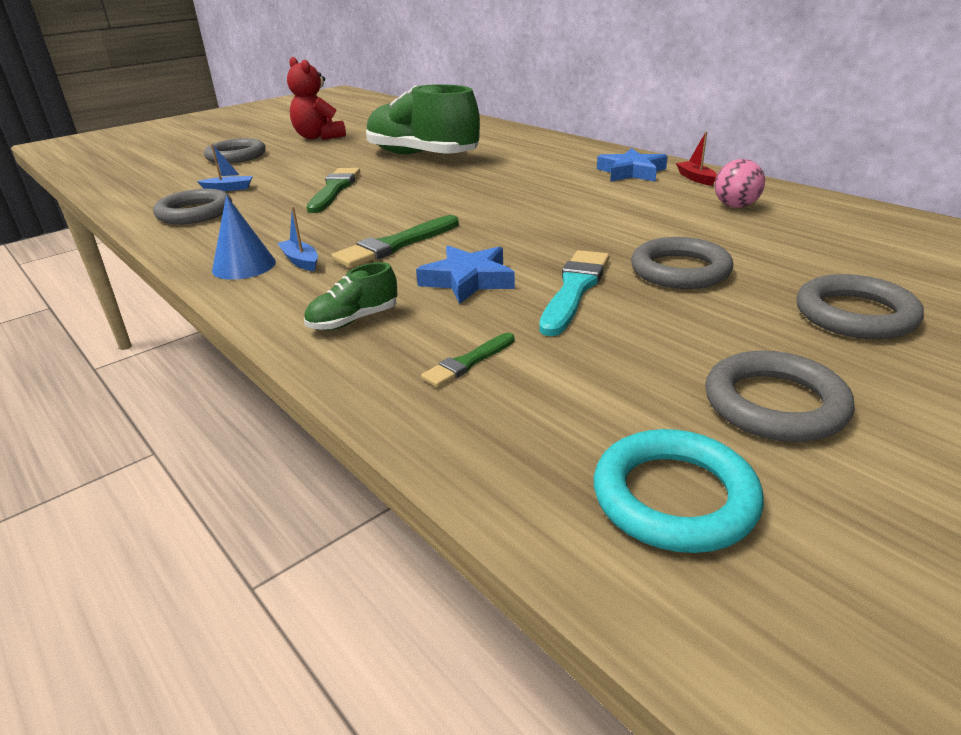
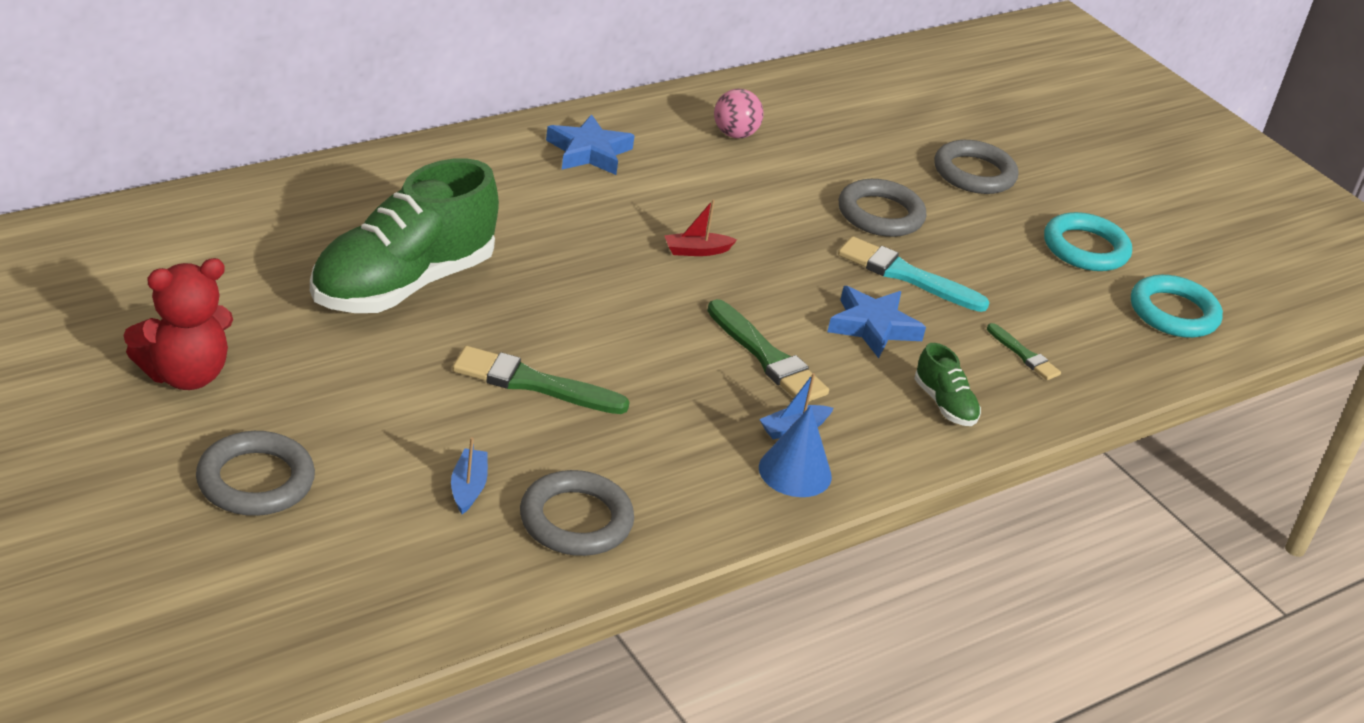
camera: 90 degrees left, 5 degrees up
red boat [676,132,717,186] -> red boat moved to [664,200,737,256]
grey ring [705,350,855,442] -> turquoise ring [1044,212,1132,271]

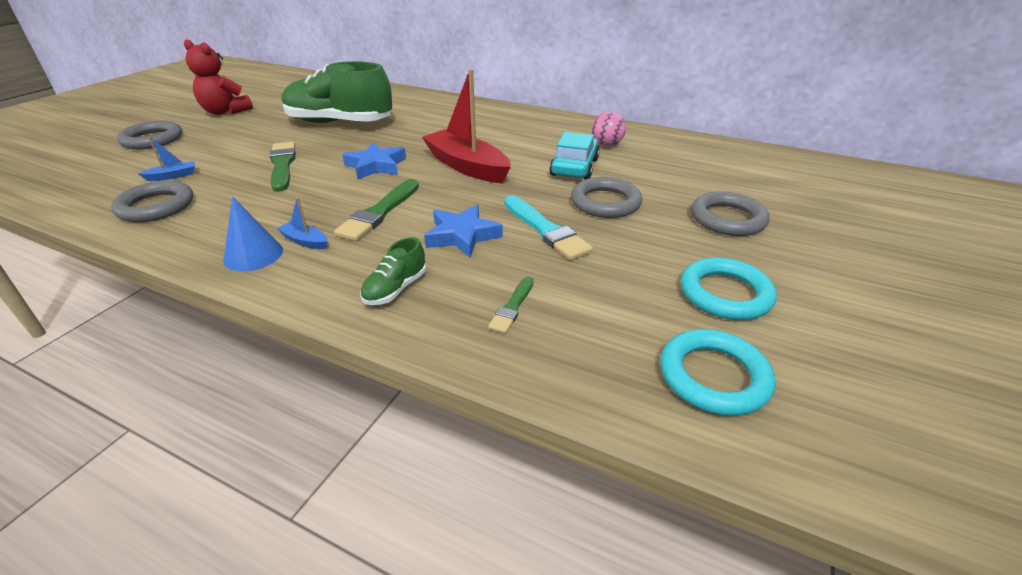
camera: 65 degrees right, 0 degrees up
blue star [546,114,635,175] -> blue star moved to [342,142,406,179]
red boat [664,200,737,256] -> red boat [422,69,511,183], size x2.35
turquoise brush [838,236,990,312] -> turquoise brush turned 150 degrees clockwise [504,195,593,260]
none -> turquoise car [549,132,600,179]

